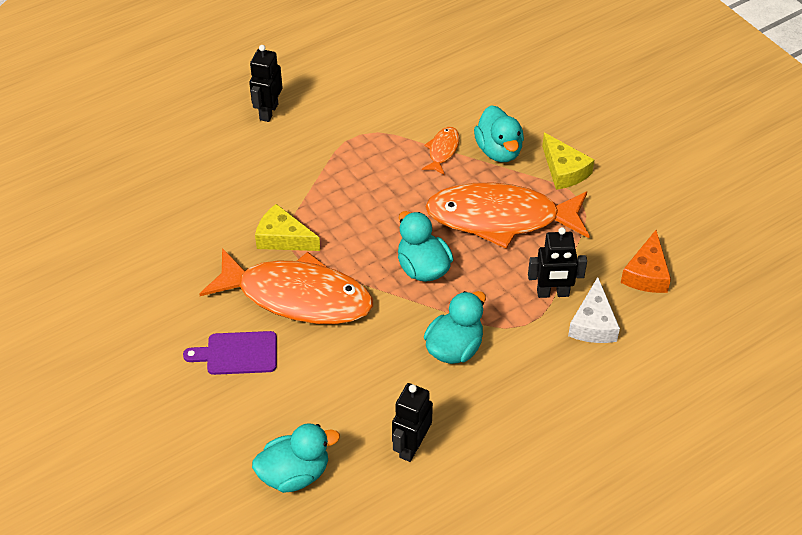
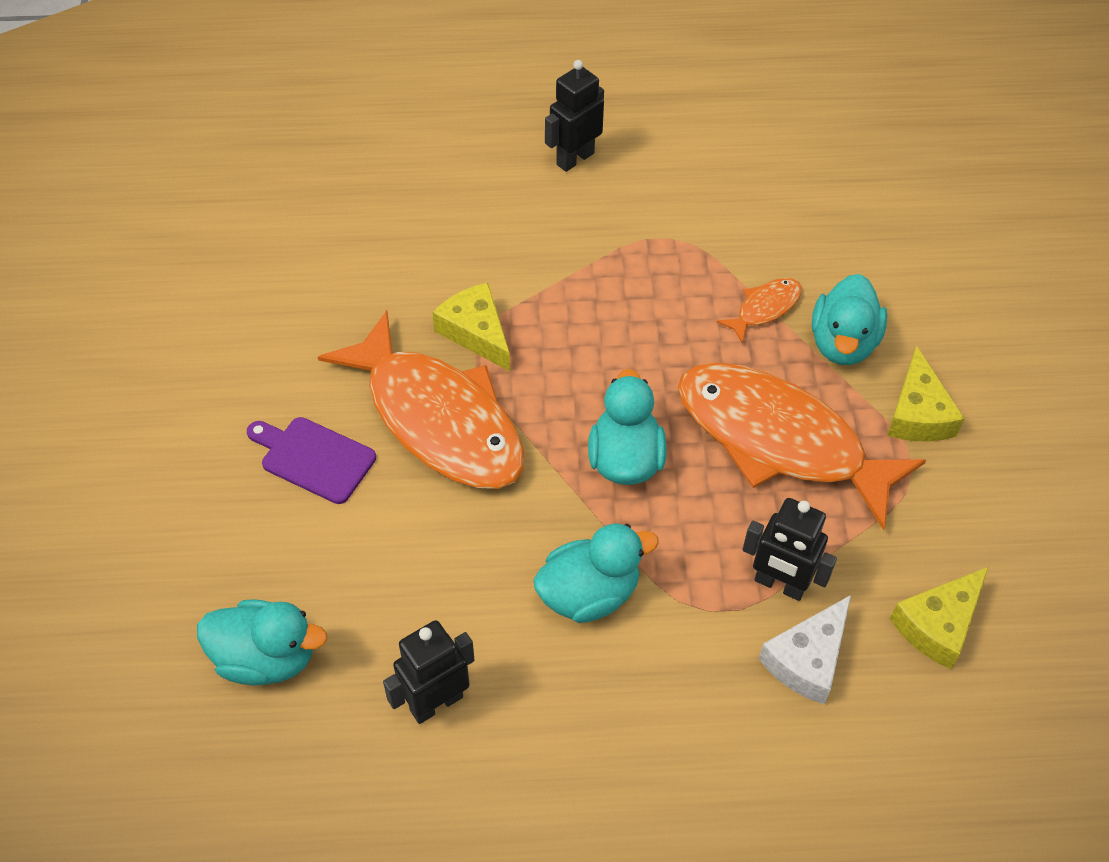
camera: 30 degrees right, 5 degrees up
orange cheese [621,230,671,293] -> yellow cheese [890,567,988,669]

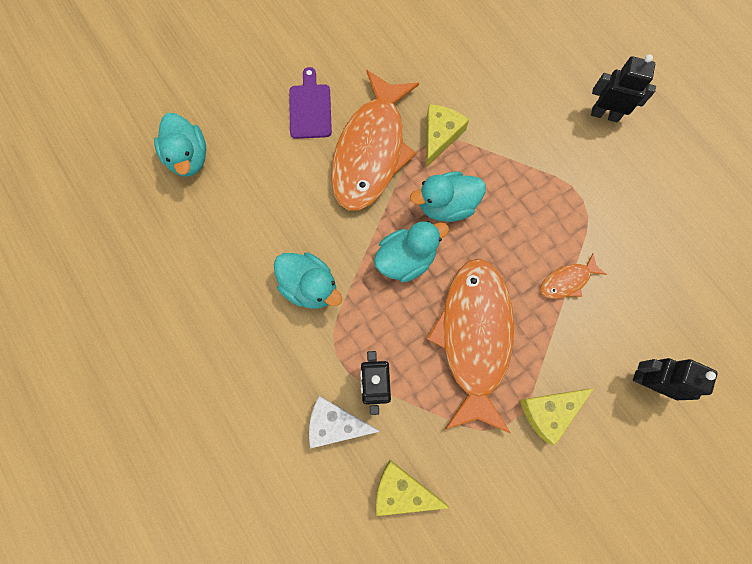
camera: 60 degrees right, 20 degrees up
black robot [383,620,474,724] -> black robot moved to [633,358,718,400]
orange fish [717,278,802,344] -> orange fish turned 135 degrees clockwise [540,253,607,299]
turquoise duck [811,274,887,365] -> turquoise duck moved to [410,172,486,222]

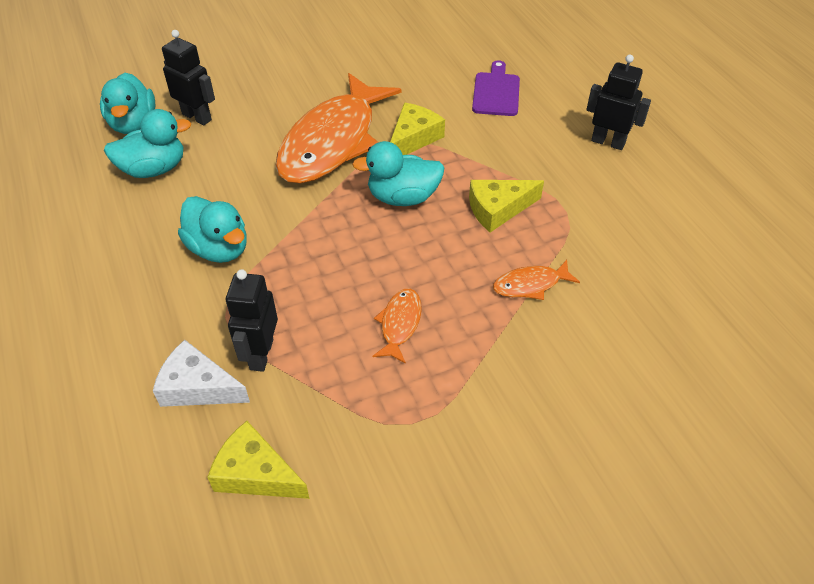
camera: 10 degrees right, 25 degrees down
purple cutting board [289,67,332,139] -> purple cutting board moved to [472,60,520,116]
turquoise duck [374,221,449,282] -> turquoise duck moved to [104,109,192,178]
orange fish [427,259,514,433] -> orange fish [372,288,422,364], size x0.42
yellow cheese [520,388,594,445] -> yellow cheese moved to [469,180,544,232]
black robot [633,358,718,400] -> black robot moved to [162,30,215,125]

